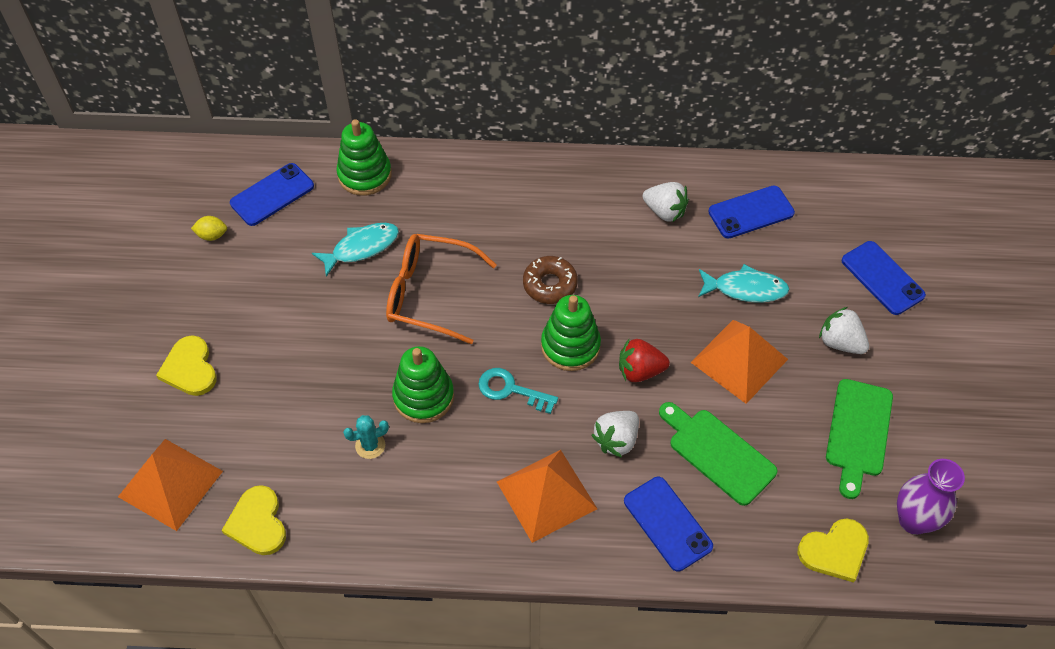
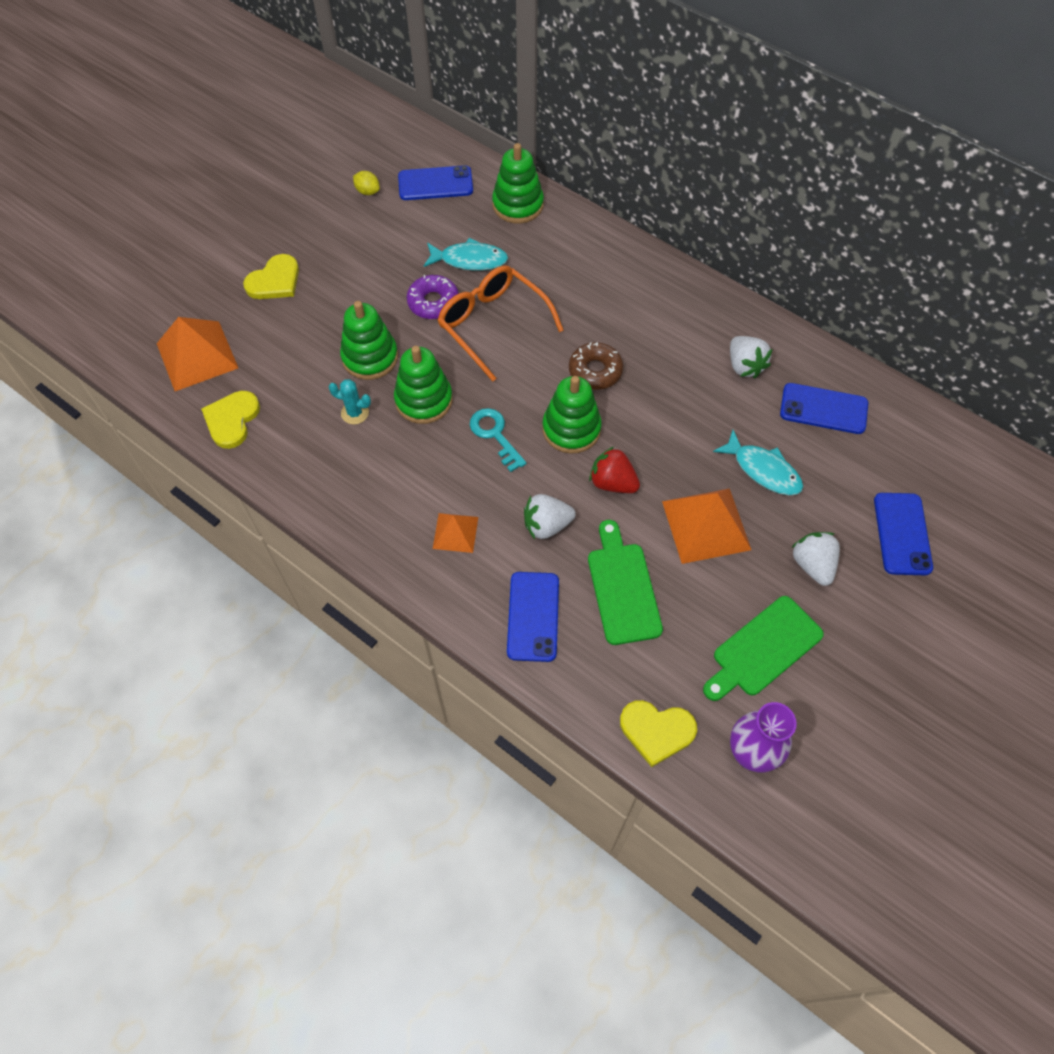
camera: 35 degrees right, 5 degrees up
yellow heart [156,335,217,396] -> yellow heart turned 150 degrees counterclockwise [243,254,299,299]
orange pyramid [497,450,597,543] -> orange pyramid [433,513,478,553], size x0.56
none -> green stacking toy [340,301,398,380]
none -> purple donut [407,275,459,319]

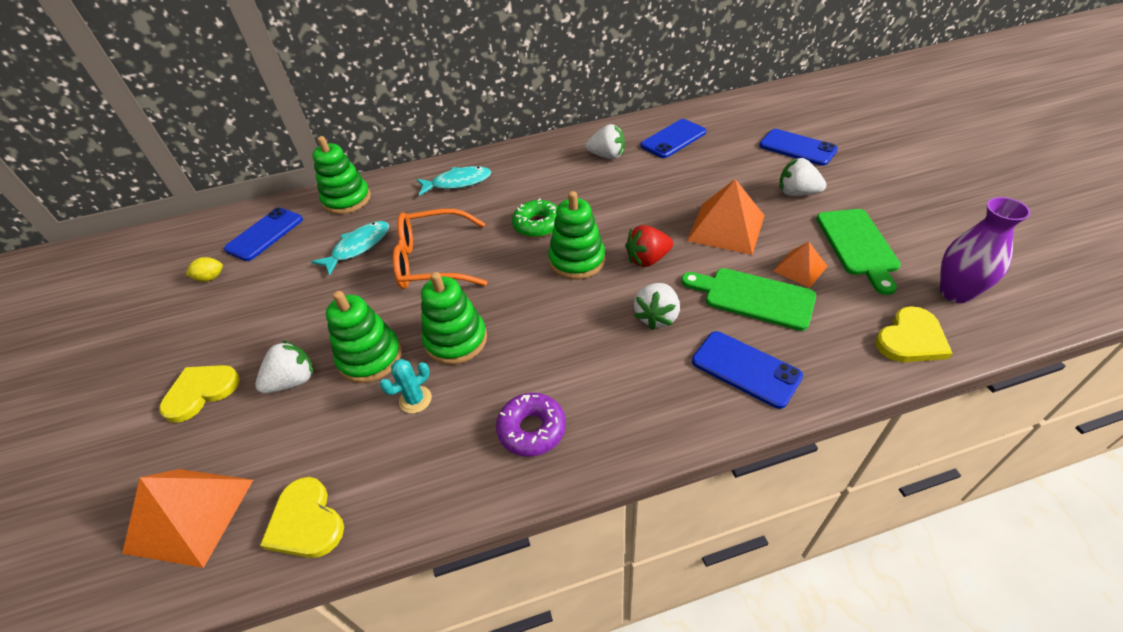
camera: 50 degrees left, 15 degrees down
yellow heart [243,254,299,299] -> yellow heart turned 120 degrees counterclockwise [159,365,240,423]
purple donut [407,275,459,319] -> purple donut moved to [496,393,566,457]
orange pyramid [433,513,478,553] -> orange pyramid moved to [773,242,828,288]
turquoise key [470,408,527,472] -> none
brown donut [569,342,623,390] -> green donut [512,198,558,238]
turquoise fish [713,430,803,495] -> turquoise fish moved to [417,166,491,196]
none -> white strawberry [255,340,313,394]

